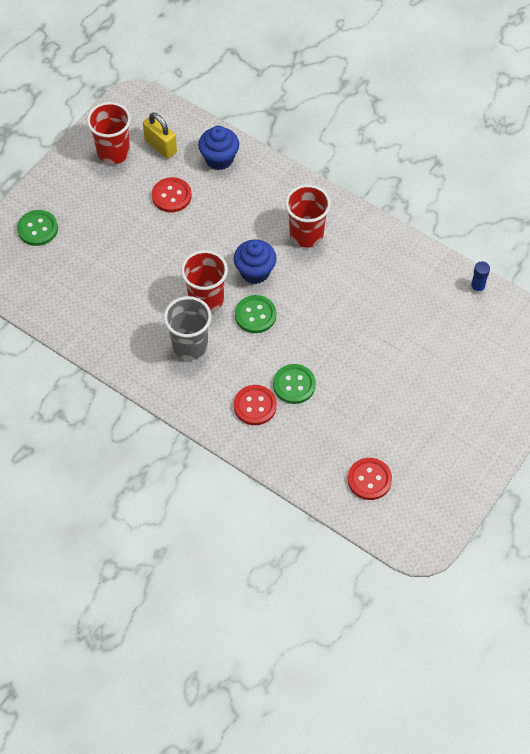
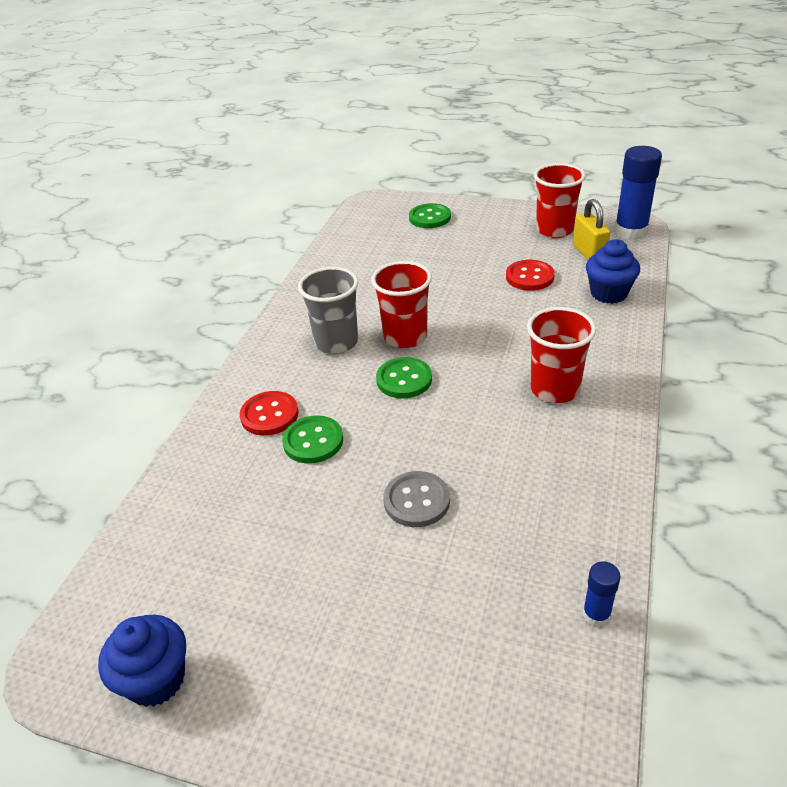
camera: 75 degrees right, 20 degrees down
yellow padlock [143,112,177,159] -> yellow padlock turned 45 degrees counterclockwise [573,199,610,260]
blue cupcake [234,239,277,284] -> blue cupcake moved to [98,615,186,707]
red button [348,458,392,500] -> none
none -> grey button [383,471,450,527]
none -> blue glue stick [614,146,662,240]

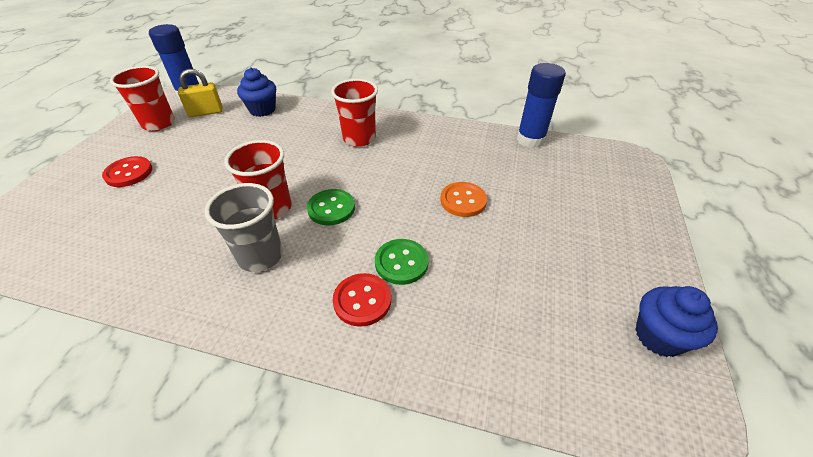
camera: 95 degrees left, 5 degrees up
grey button [383,471,450,527] -> orange button [440,182,487,217]
green button [409,203,451,228] -> none
red button [506,260,555,291] -> red button moved to [102,156,152,187]
blue glue stick [583,561,621,627] -> blue glue stick [517,63,566,148], size x2.04

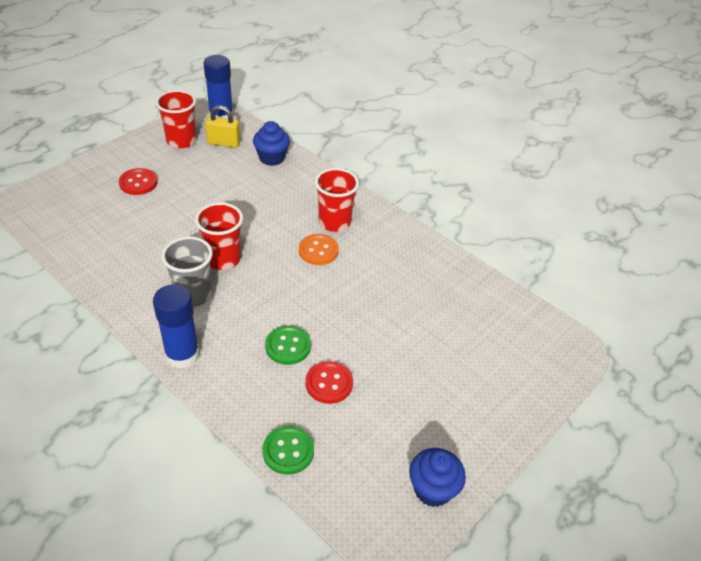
camera: 25 degrees right, 0 degrees up
green button [307,189,355,226] -> green button moved to [262,426,314,475]
red button [333,273,391,327] -> red button moved to [306,361,353,404]
orange button [440,182,487,217] -> orange button moved to [299,234,339,265]
blue glue stick [517,63,566,148] -> blue glue stick moved to [153,284,199,369]

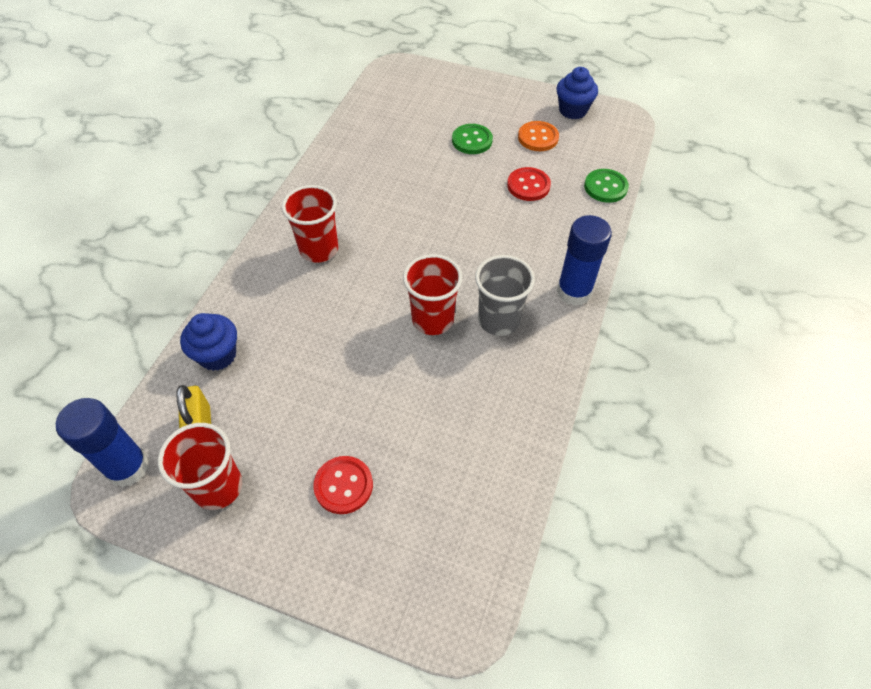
camera: 110 degrees left, 10 degrees up
green button [265,325,311,365] -> green button moved to [452,124,493,154]
orange button [299,234,339,265] -> orange button moved to [518,121,559,151]

